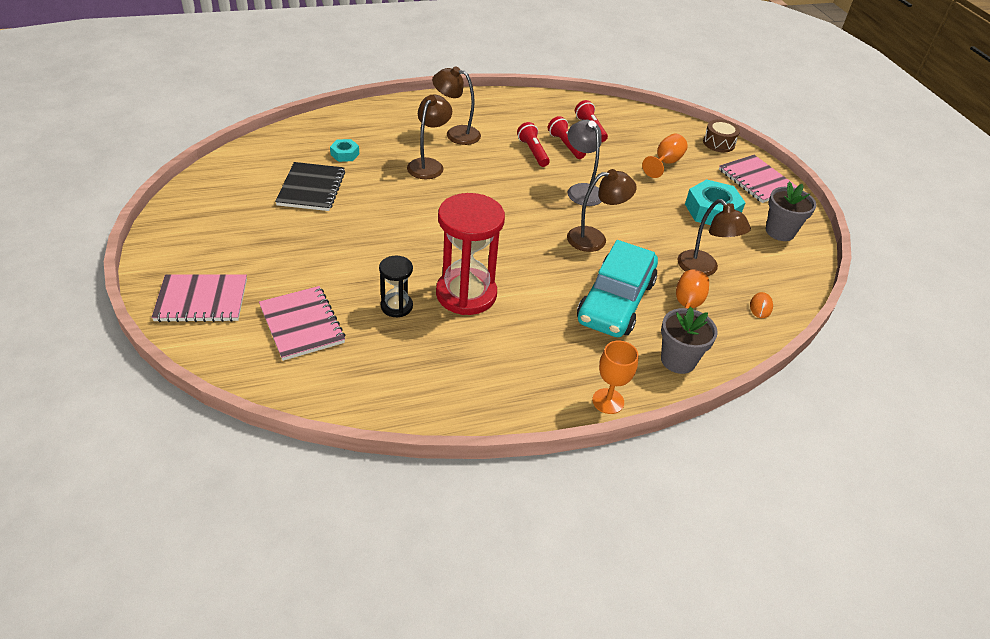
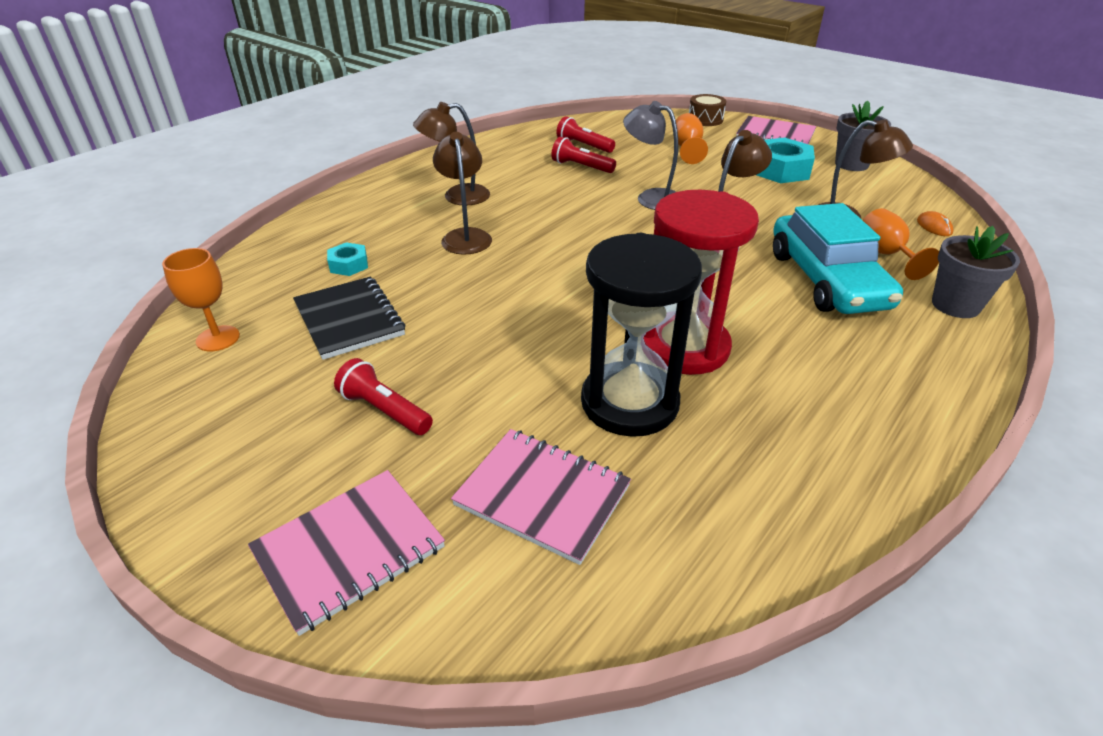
camera: 30 degrees left, 5 degrees down
black hourglass [379,256,413,317] -> black hourglass [581,233,702,437], size x1.96
red flashlight [517,122,550,167] -> red flashlight moved to [334,358,433,435]
orange goblet [592,341,639,414] -> orange goblet moved to [162,248,240,351]

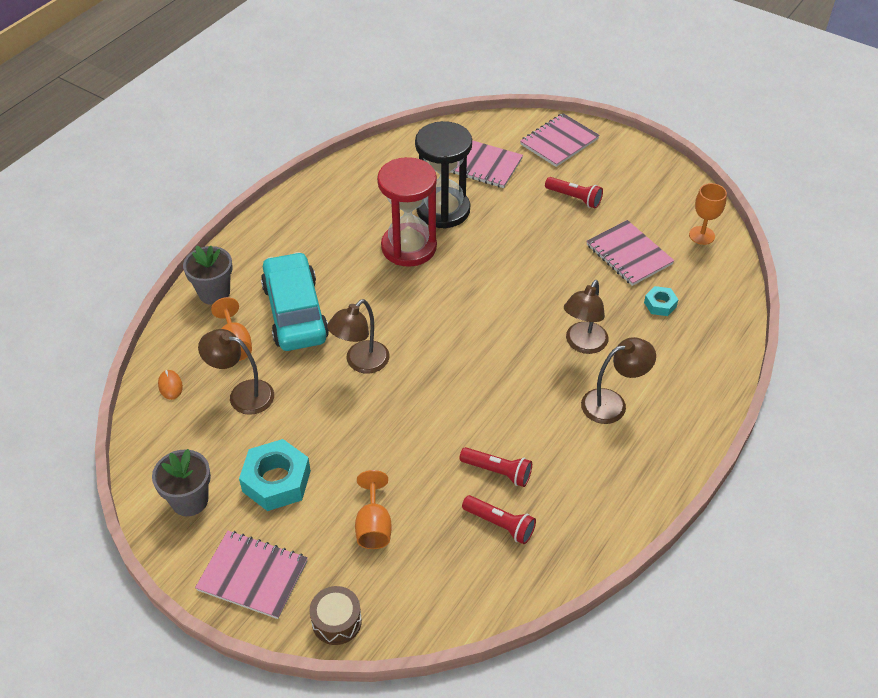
camera: 175 degrees right, 10 degrees up
black notebook [293,277,405,360] -> pink notebook [586,220,674,286]
brown lamp [433,132,492,254] -> brown lamp turned 45 degrees clockwise [564,280,608,354]
grey lamp [623,101,678,210] -> none

